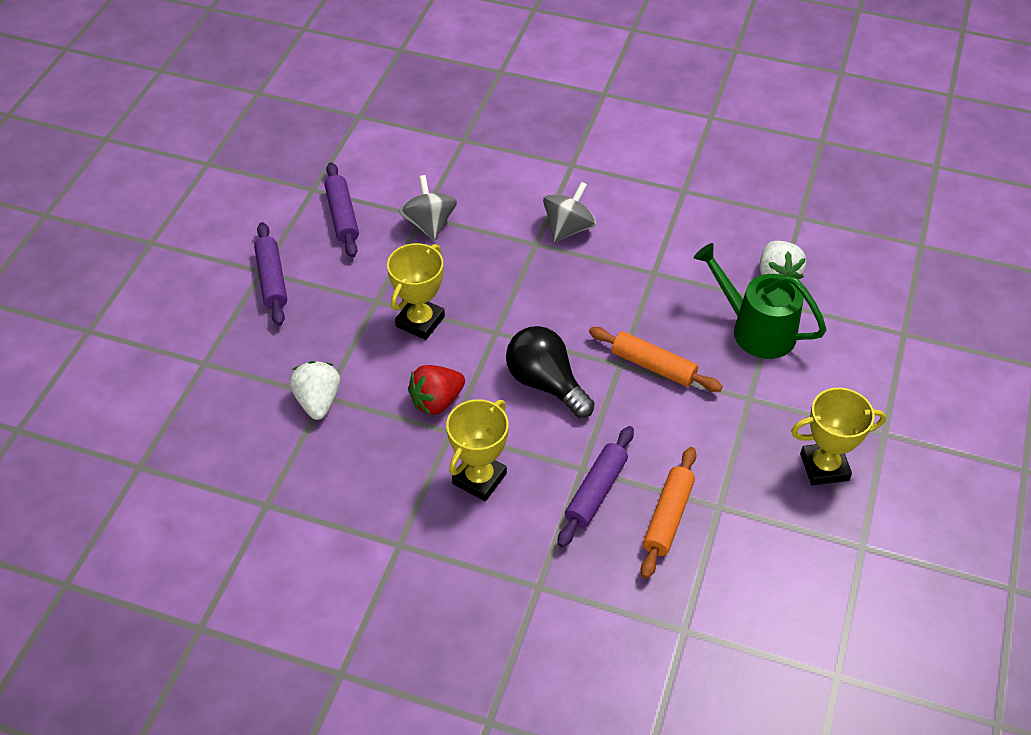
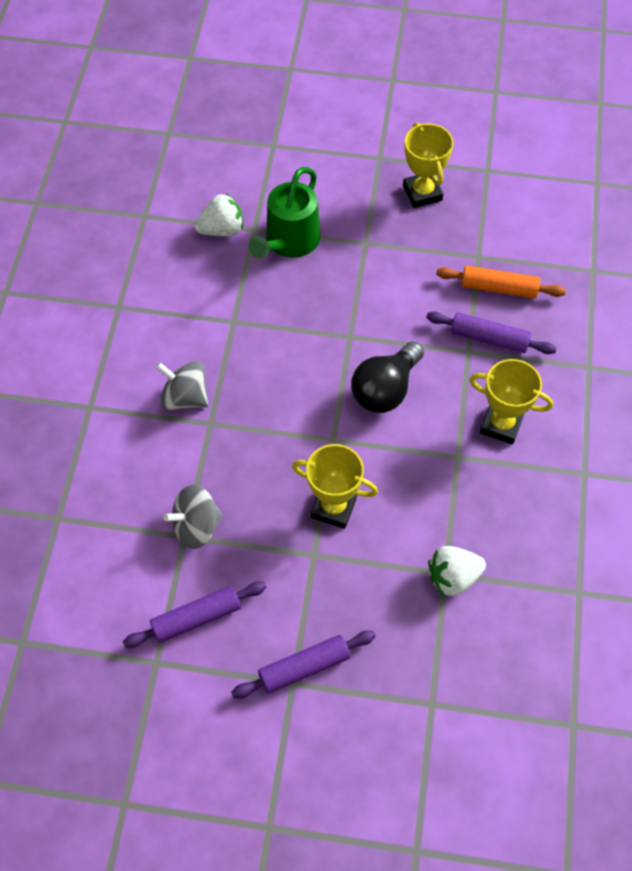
camera: 100 degrees left, 10 degrees up
red strawberry [408,365,465,415] -> none
orange rolling pin [589,327,723,392] -> none

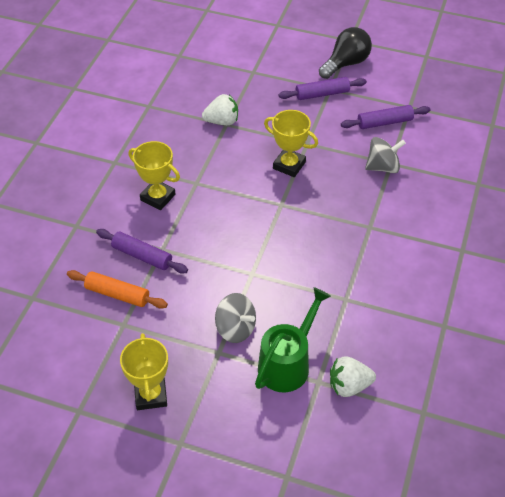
camera: 170 degrees left, 10 degrees down
grey spinning top [156,361,209,410] -> grey spinning top moved to [215,293,256,343]
black light bulb [351,341,424,413] -> black light bulb moved to [319,27,372,79]

